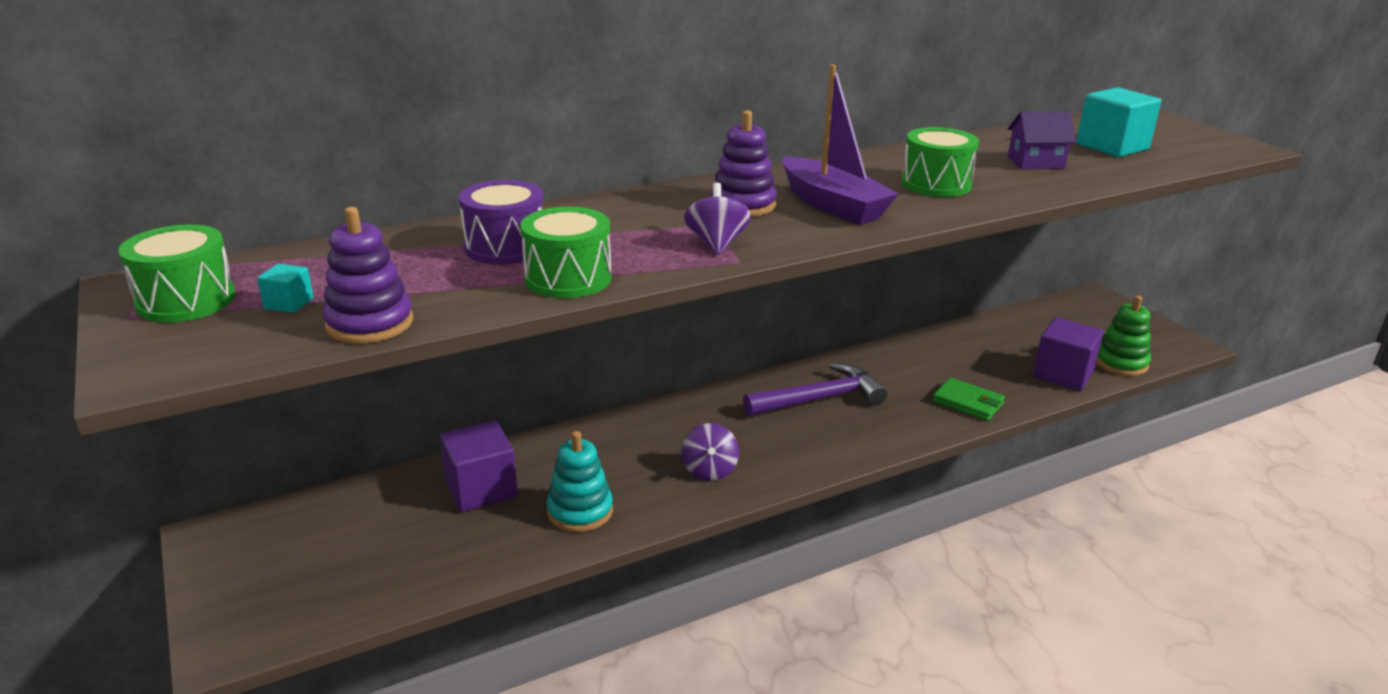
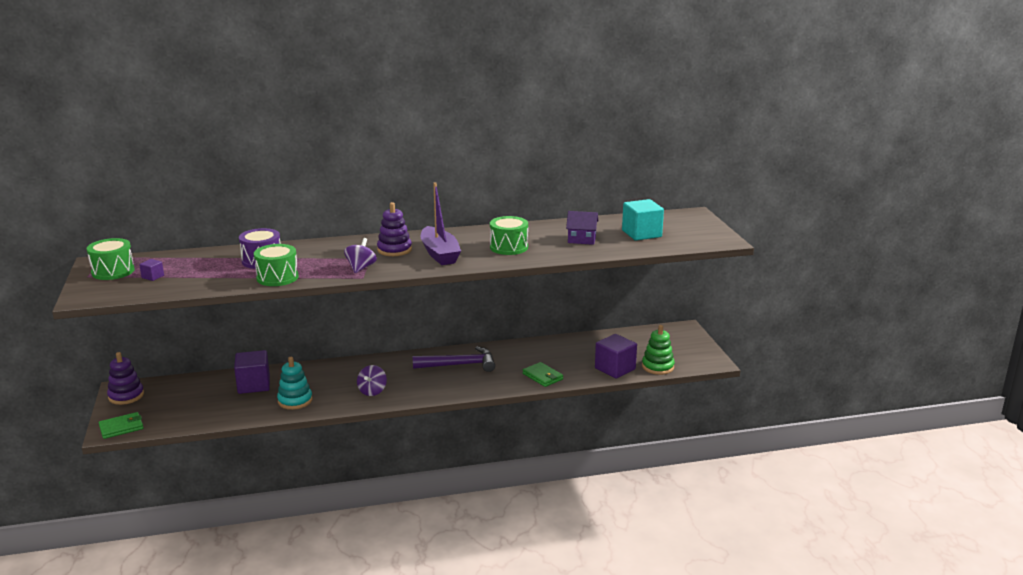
camera: 15 degrees right, 5 degrees down
turquoise cube [257,264,314,313] -> purple cube [139,259,164,281]
purple stacking toy [323,207,413,344] -> purple stacking toy moved to [107,352,144,405]
none -> green wallet [99,412,144,439]

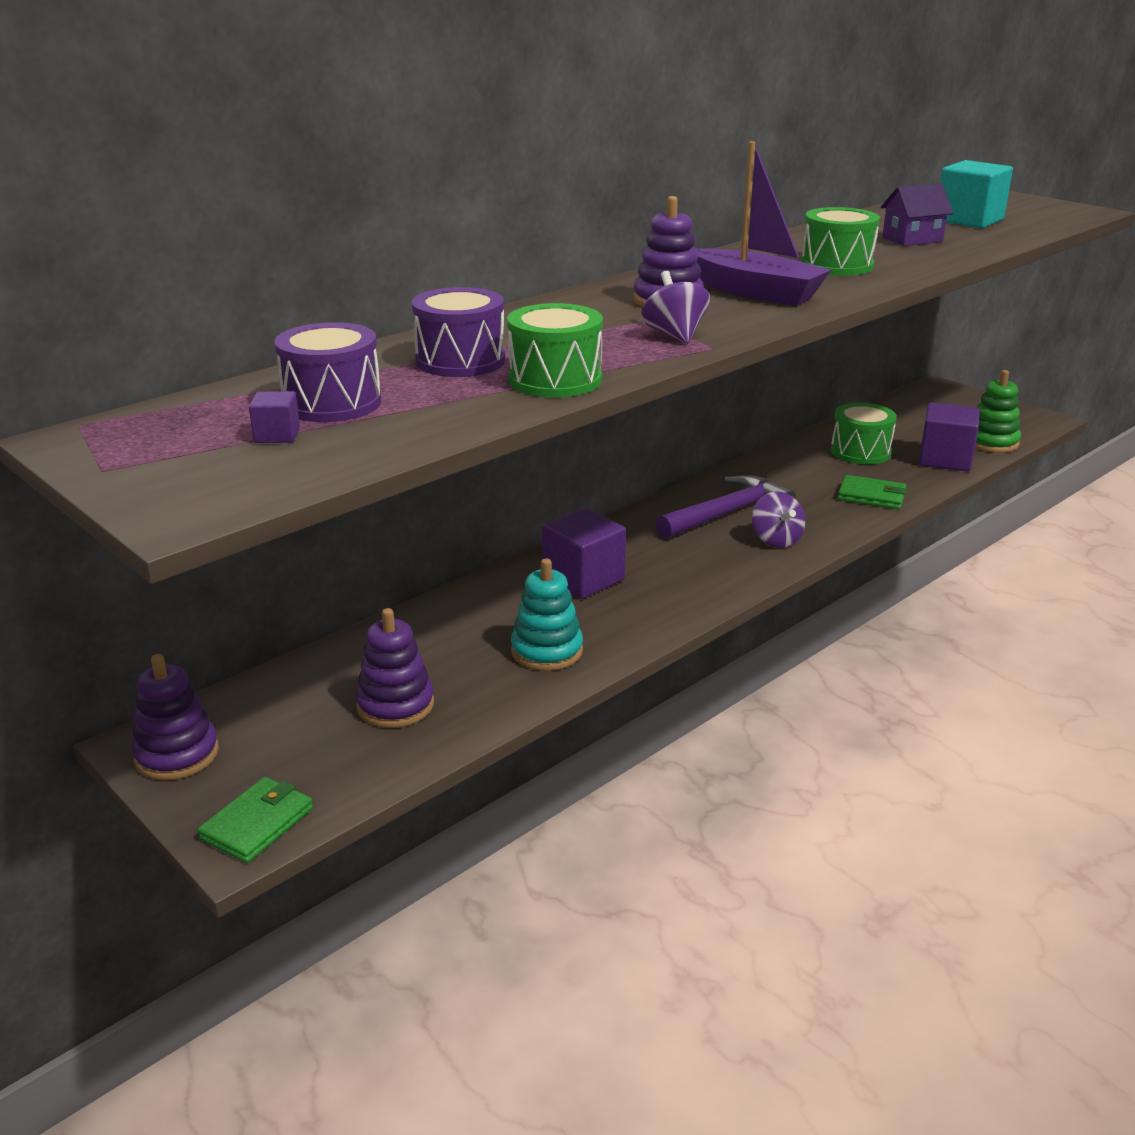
camera: 30 degrees left, 5 degrees up
green drum [87,238,135,280] -> green drum moved to [831,403,897,465]
purple cube [234,350,270,394] -> purple cube moved to [542,508,626,599]
purple spinning top [357,365,387,396] -> purple spinning top moved to [752,492,805,548]
none -> purple drum [274,322,381,422]
none -> purple stacking toy [356,608,434,728]

